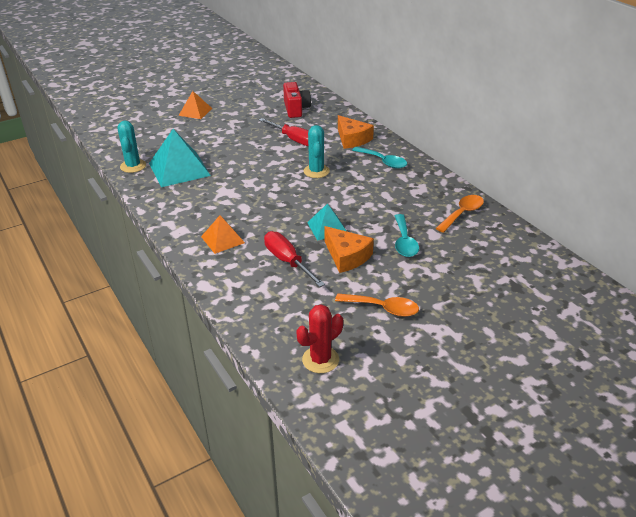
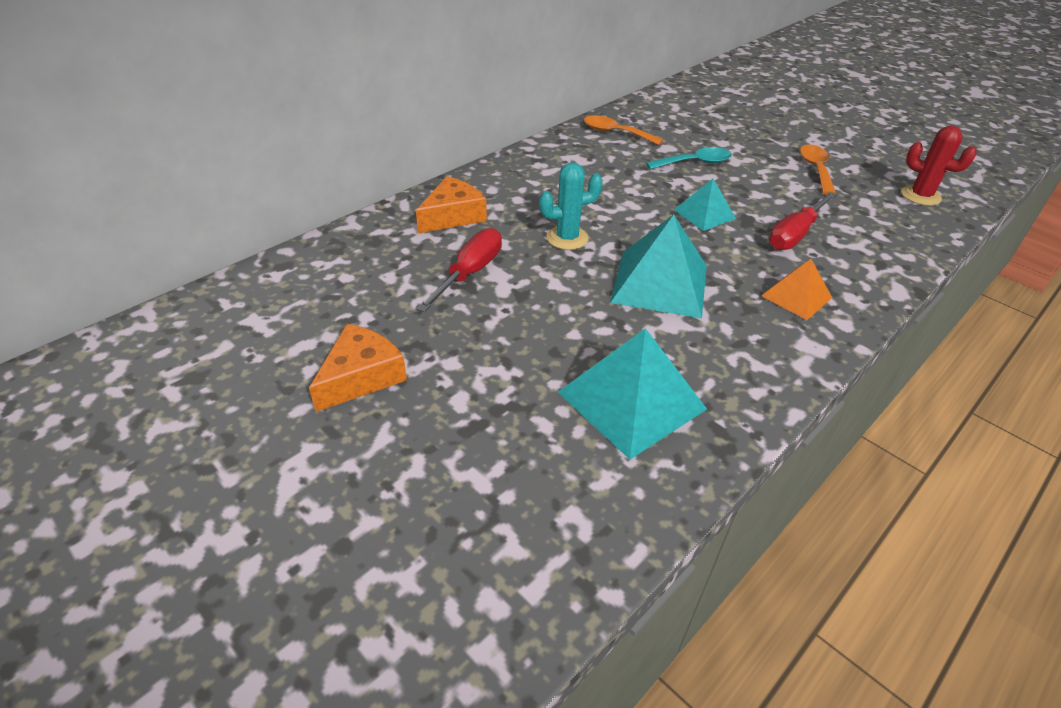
camera: 105 degrees left, 5 degrees up
turquoise cactus [117,121,146,173] -> none
orange pyramid [178,91,212,119] -> none
red camera [283,82,311,118] -> none
orange cheese [324,226,374,273] -> orange cheese moved to [309,324,407,412]
turquoise spoon [352,147,407,169] -> none
none -> turquoise pyramid [610,215,707,319]

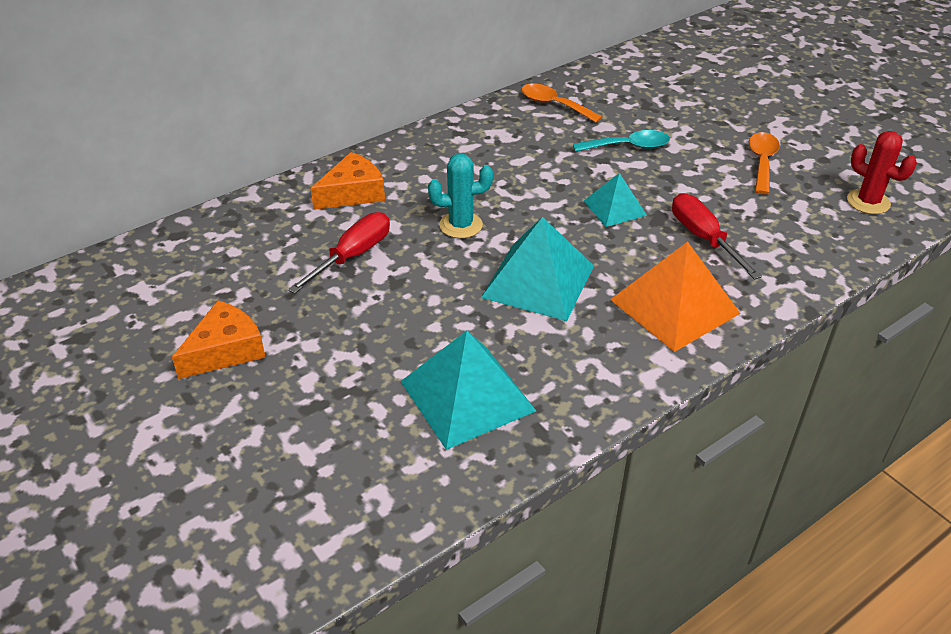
camera: 10 degrees right, 0 degrees up
orange pyramid [761,259,832,320] -> orange pyramid [610,242,741,352], size x1.74
red screwdriver [769,192,837,250] -> red screwdriver turned 105 degrees clockwise [672,193,762,280]

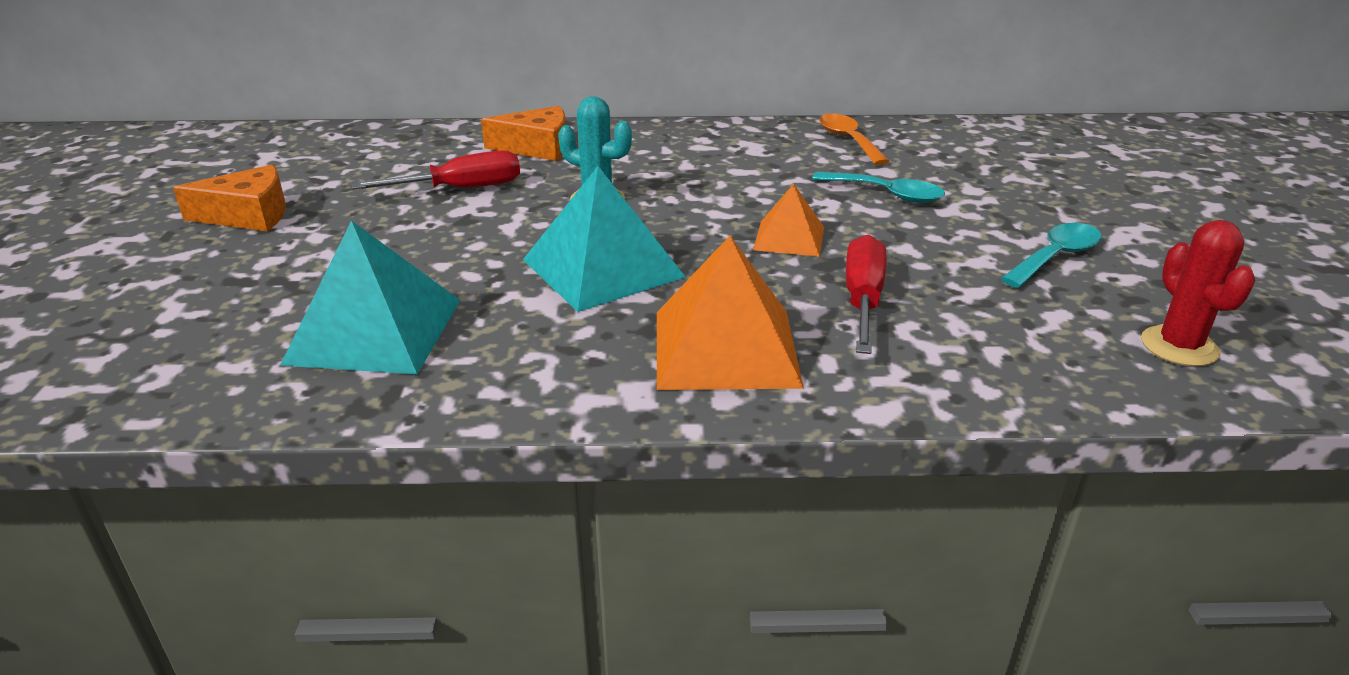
camera: 35 degrees right, 10 degrees down
turquoise pyramid [584,173,647,227] -> orange pyramid [753,184,824,257]
orange spoon [749,132,780,194] -> turquoise spoon [1000,223,1102,288]

